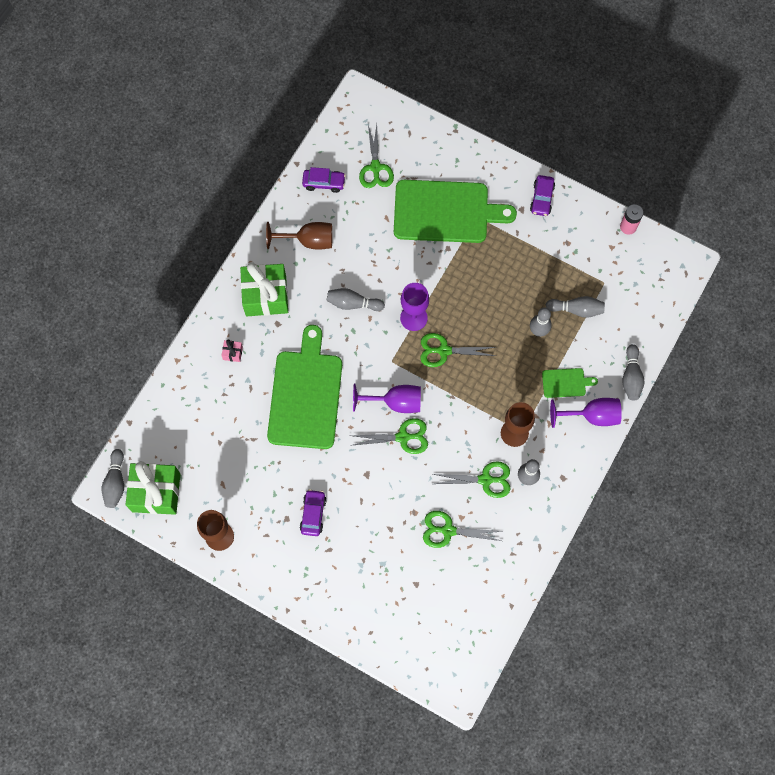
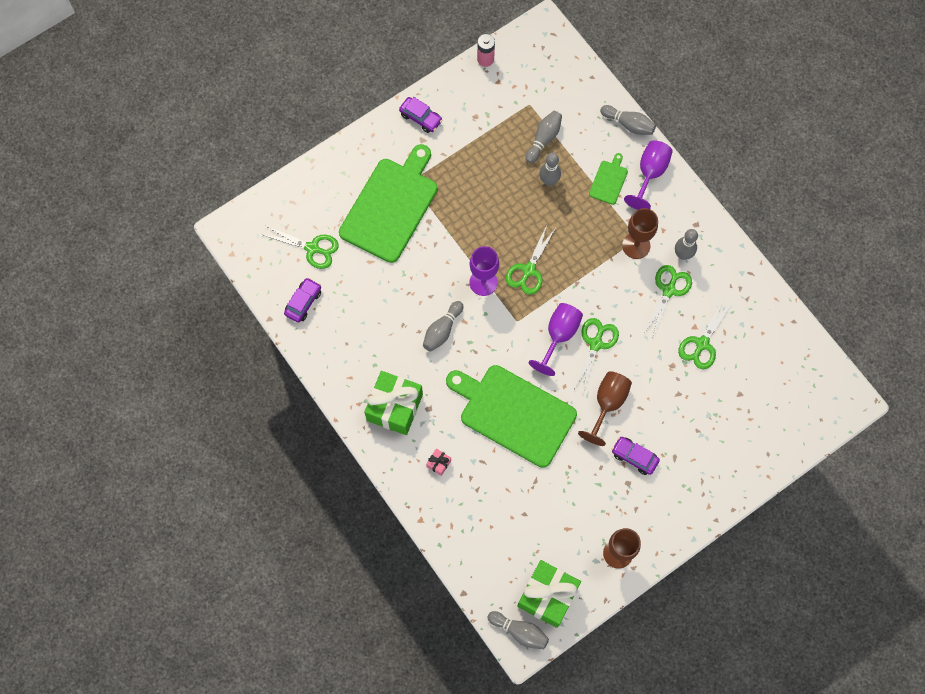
camera: 65 degrees left, 0 degrees up
brown goblet [266,222,332,250] -> brown goblet moved to [578,371,632,446]

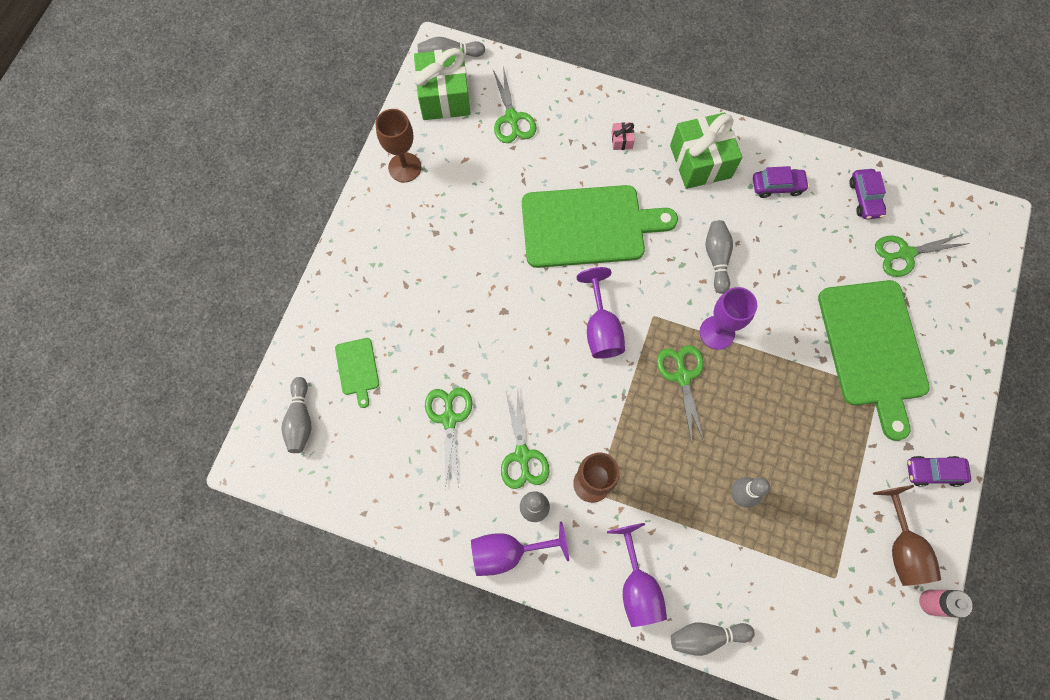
camera: 145 degrees right, 0 degrees up
grey bowling pin [525,111,562,163] -> grey bowling pin moved to [281,377,312,453]
green scissors [573,318,619,392] -> green scissors moved to [493,66,537,143]
brown goblet [578,371,632,446] -> brown goblet moved to [873,485,941,586]
green cutting board [589,153,628,205] -> green cutting board moved to [335,338,379,408]
purple car [611,437,660,475] -> purple car moved to [753,166,809,198]
none -> purple goblet [471,521,569,576]

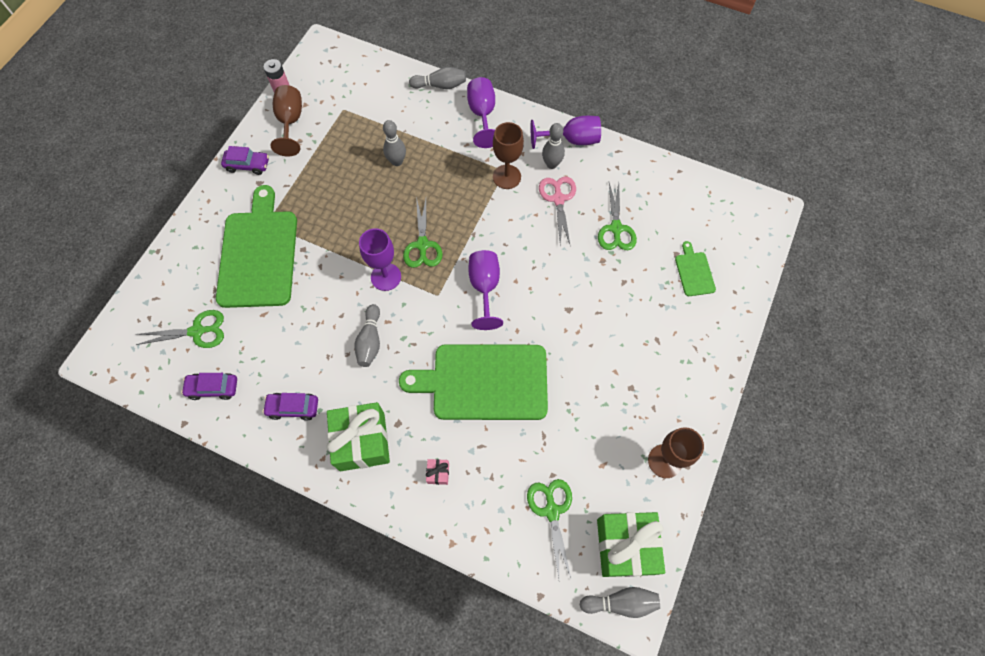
camera: 175 degrees left, 5 degrees down
grey bowling pin [281,377,312,453] -> none
green scissors [501,387,550,489] -> pink scissors [539,177,576,247]
purple car [849,169,886,219] -> purple car turned 90 degrees counterclockwise [181,373,237,400]

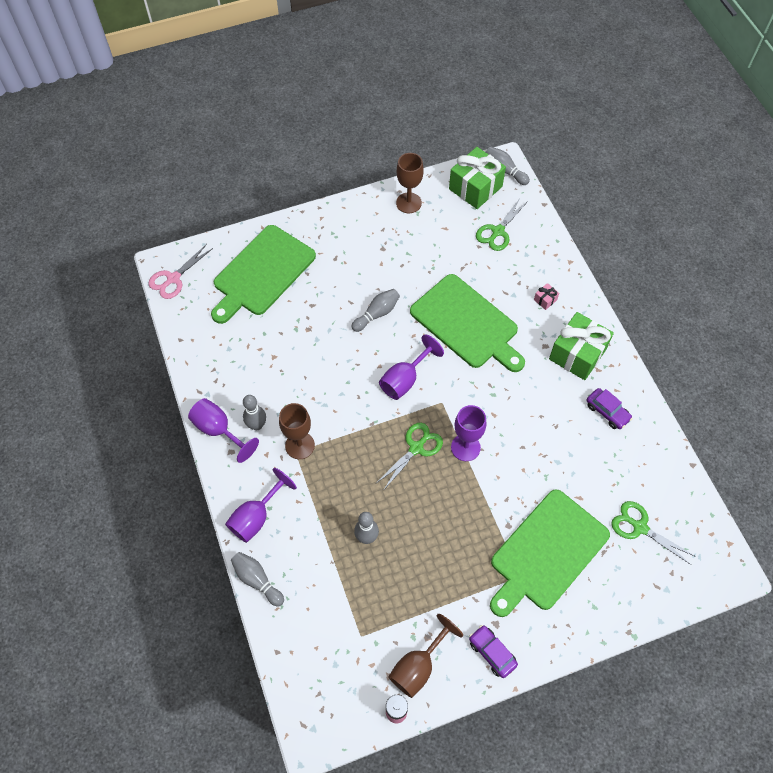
camera: 135 degrees left, 5 degrees down
purple car [181,373,237,400] -> none
grey bowling pin [354,304,380,367] -> grey bowling pin moved to [351,289,400,332]
pink scissors [539,177,576,247] -> pink scissors moved to [148,244,213,299]
green scissors [598,183,637,250] -> none
green cutting board [675,241,716,296] -> green cutting board [211,225,316,324], size x2.31

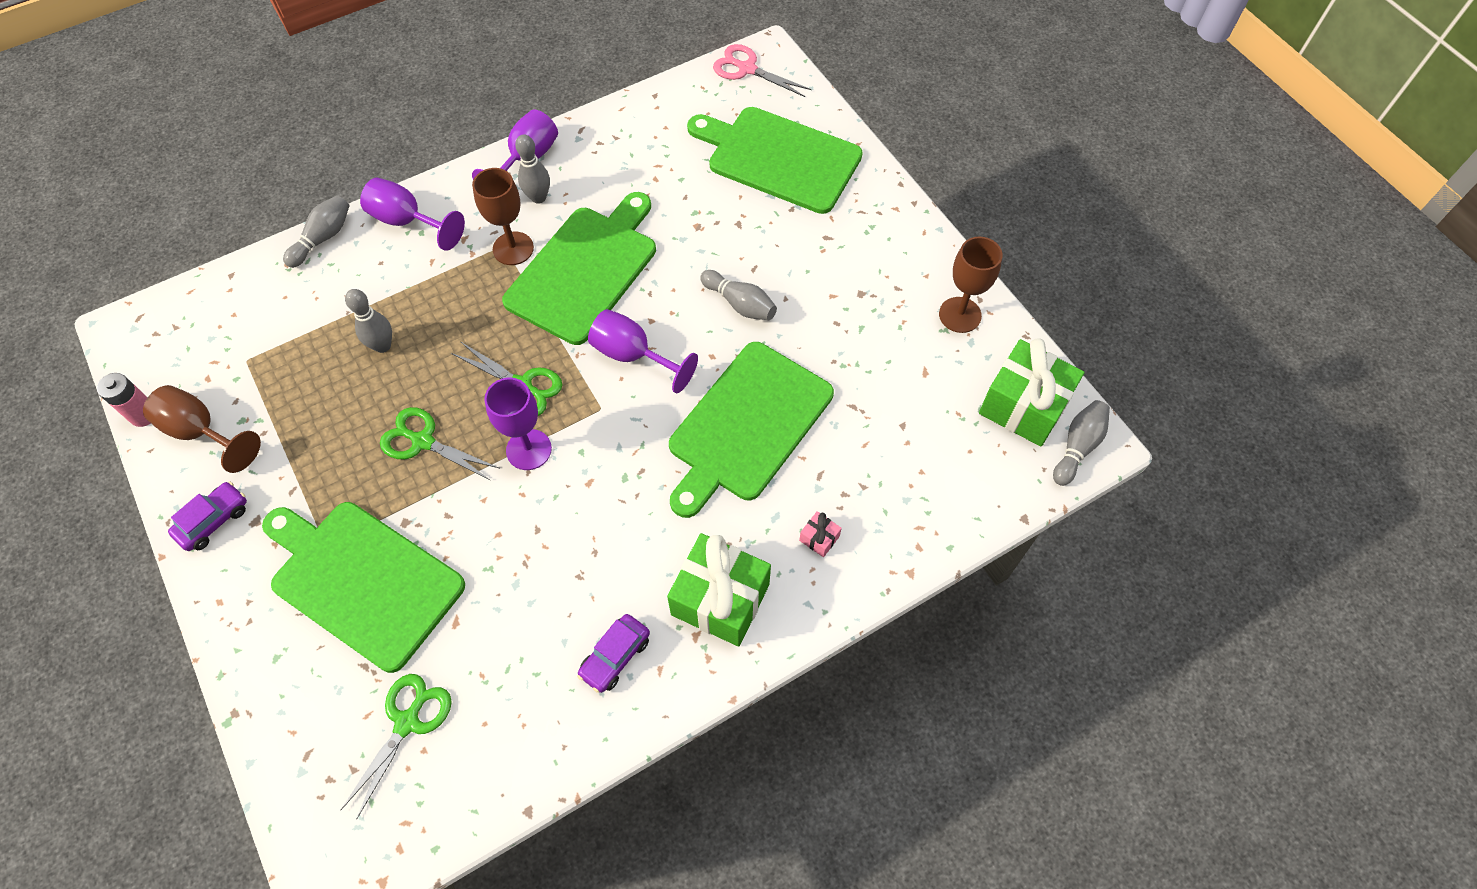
camera: 80 degrees right, 0 degrees up
green scissors [476,197,528,251] -> green scissors moved to [380,407,499,481]
none -> green cutting board [502,192,656,345]

